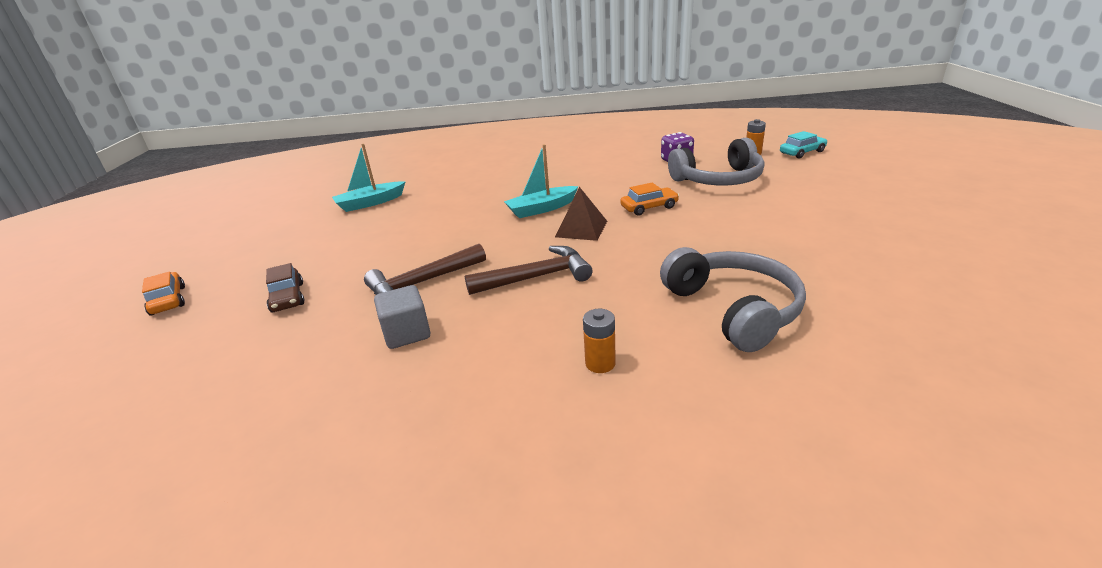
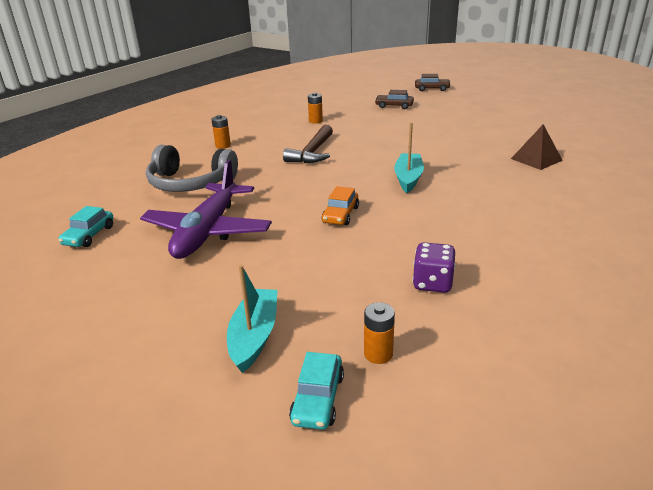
camera: 125 degrees right, 0 degrees up
orange car [142,271,185,316] -> brown car [415,74,451,91]
turquoise boat [332,144,405,212] -> turquoise boat moved to [227,265,278,373]
brown hammer [364,244,486,295] -> none
grey cube [374,285,430,349] -> orange battery [308,93,323,123]
brown pyramid [555,187,607,241] -> brown pyramid moved to [511,124,563,170]
grey headphones [668,138,765,186] -> none
none -> turquoise car [58,206,114,247]
none -> purple plane [140,160,272,259]

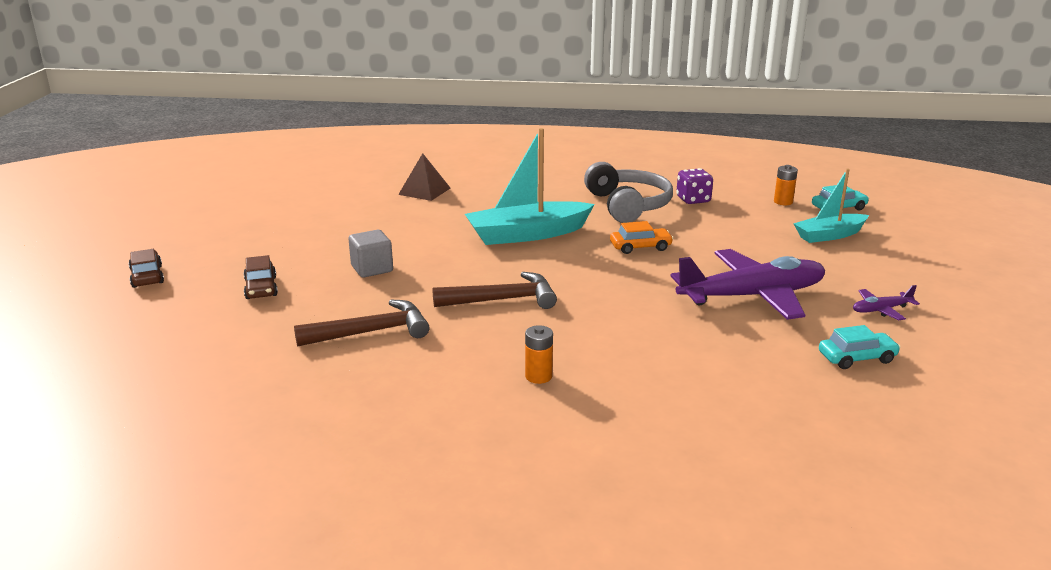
camera: 120 degrees left, 5 degrees down
grey headphones [146,145,238,192] -> grey headphones moved to [584,162,673,223]
orange battery [308,93,323,123] -> brown hammer [294,300,430,347]
turquoise boat [394,123,424,193] -> turquoise boat [465,128,595,245], size x1.57
none -> grey cube [348,230,393,277]
none -> purple plane [853,285,920,320]

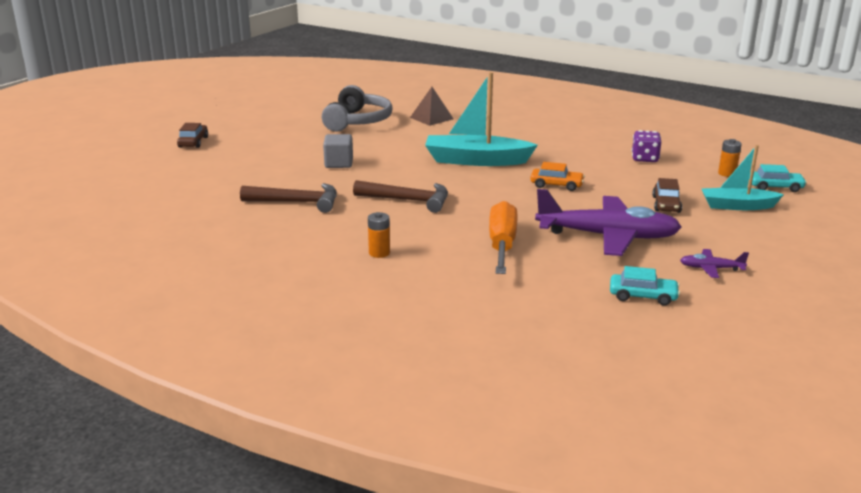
camera: 25 degrees right, 0 degrees up
brown car [244,255,278,299] -> brown car moved to [652,178,682,213]
grey headphones [584,162,673,223] -> grey headphones moved to [322,85,392,132]
none -> orange screwdriver [489,201,518,274]

